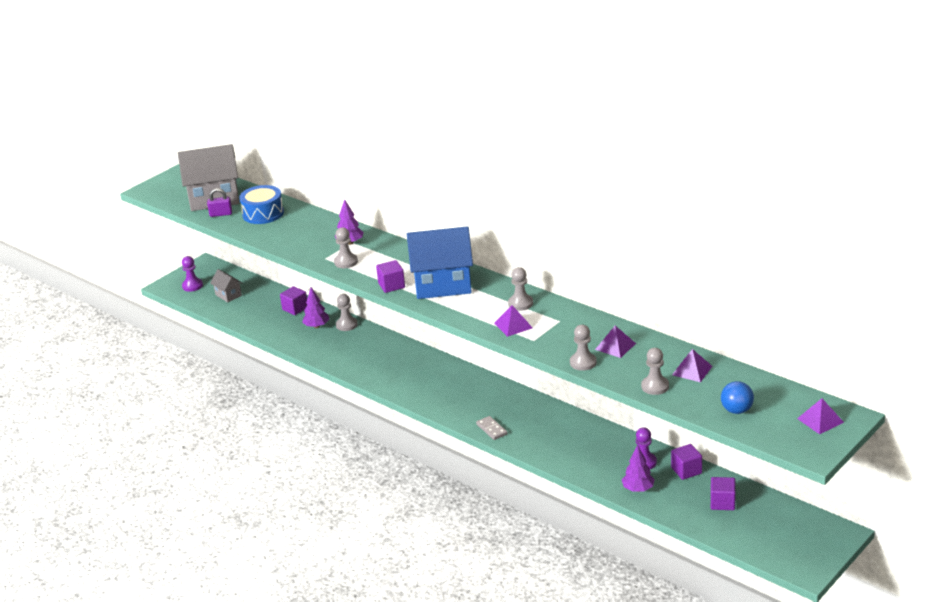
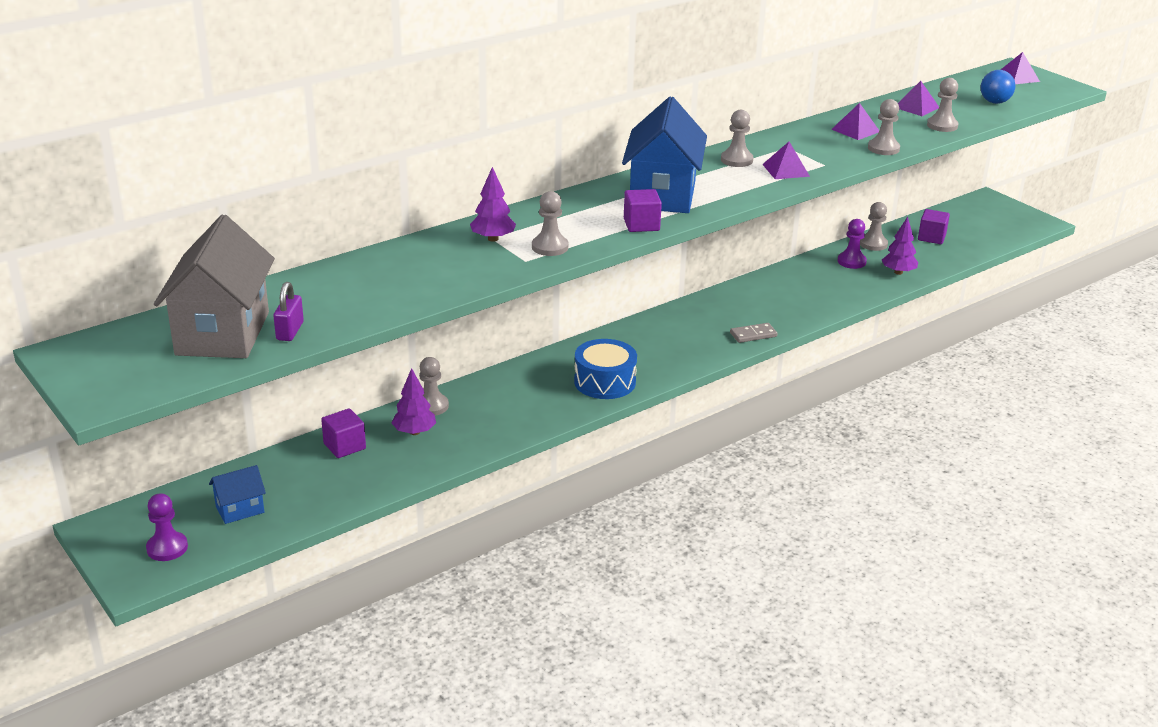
camera: 80 degrees left, 0 degrees up
grey house [210,269,242,303] -> blue house [209,465,266,524]
blue drum [239,185,284,224] -> blue drum moved to [574,339,637,399]
purple cube [671,444,702,480] -> grey pawn [860,202,888,251]

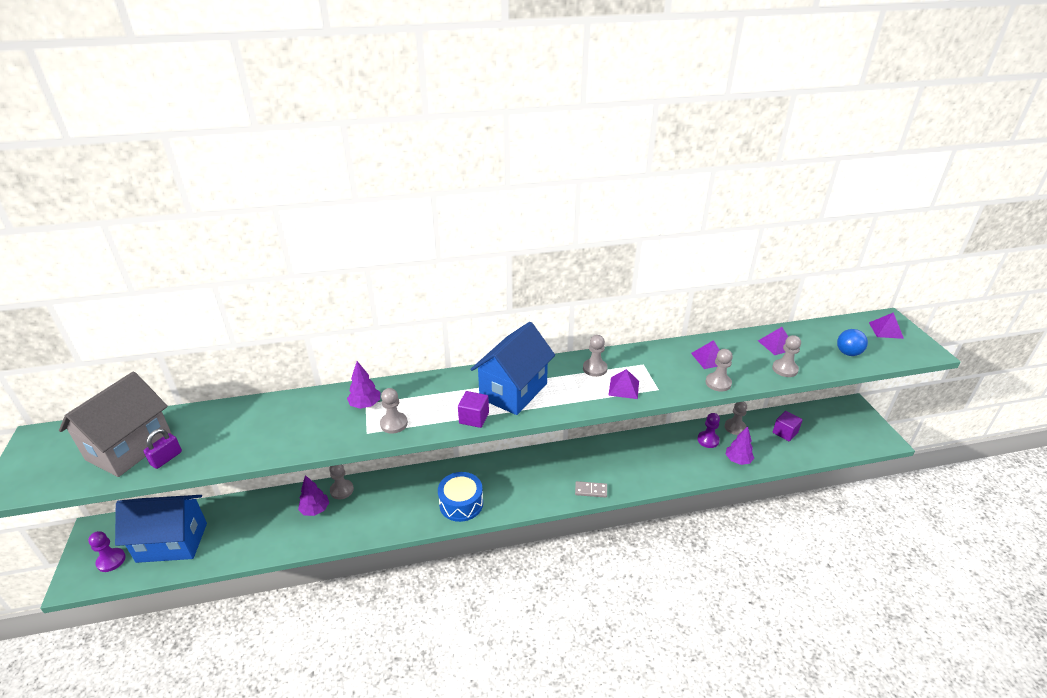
camera: 25 degrees right, 5 degrees up
blue house [209,465,266,524] -> blue house [115,495,207,563], size x2.10
purple cube [321,408,366,458] -> none

